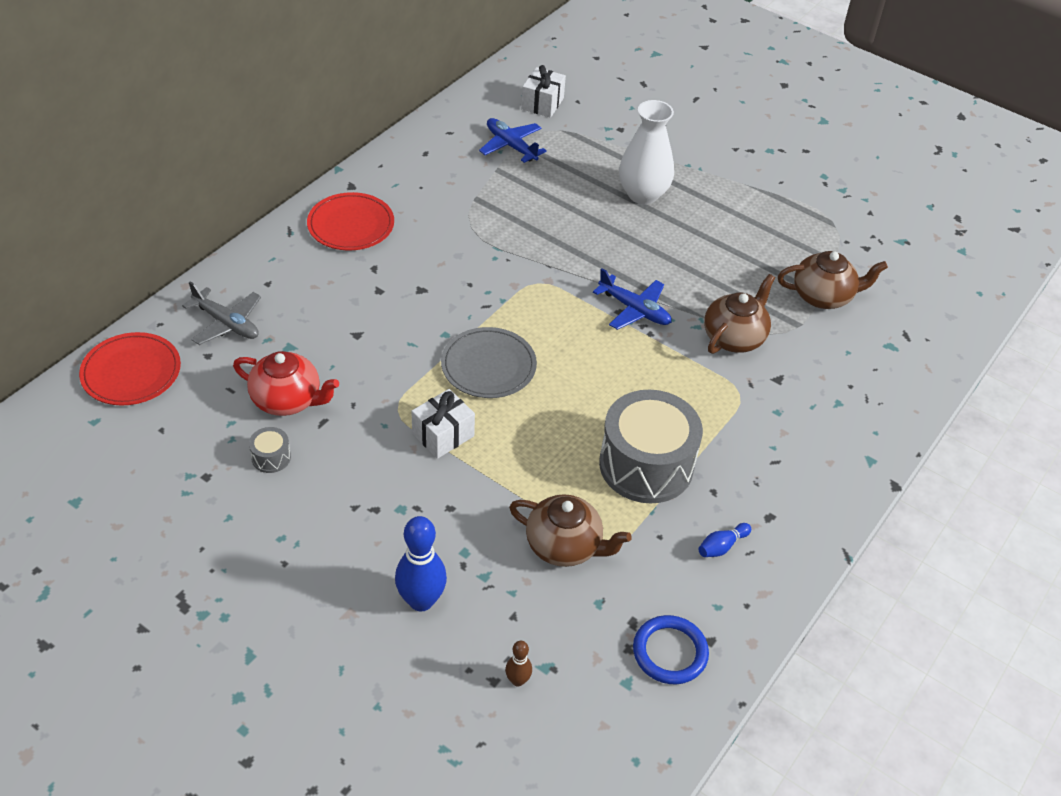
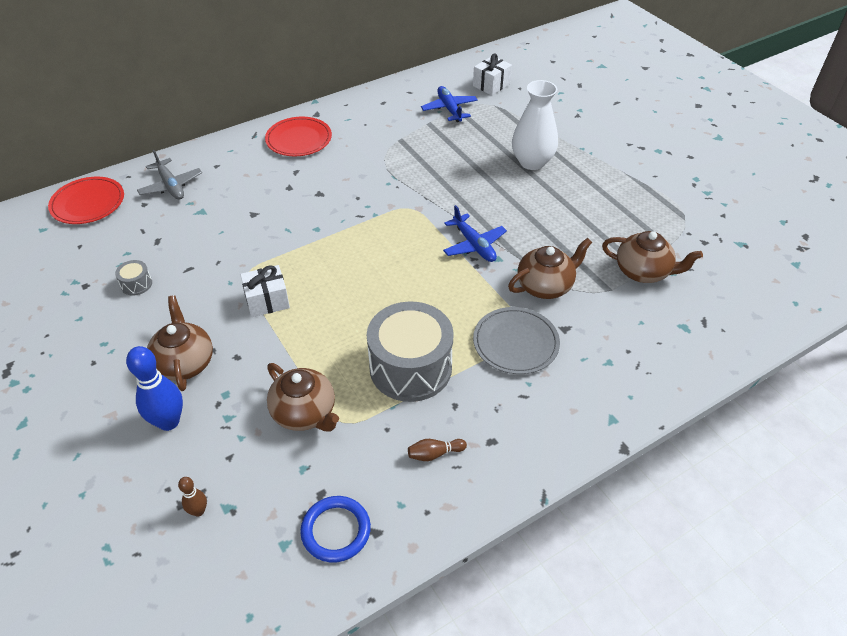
camera: 25 degrees right, 0 degrees up
red teapot [233,351,339,416] -> none
grey plate [441,327,537,398] -> grey plate moved to [473,307,560,374]
blue bowling pin [698,523,751,557] -> brown bowling pin [408,439,467,461]
none -> brown teapot [147,295,213,391]

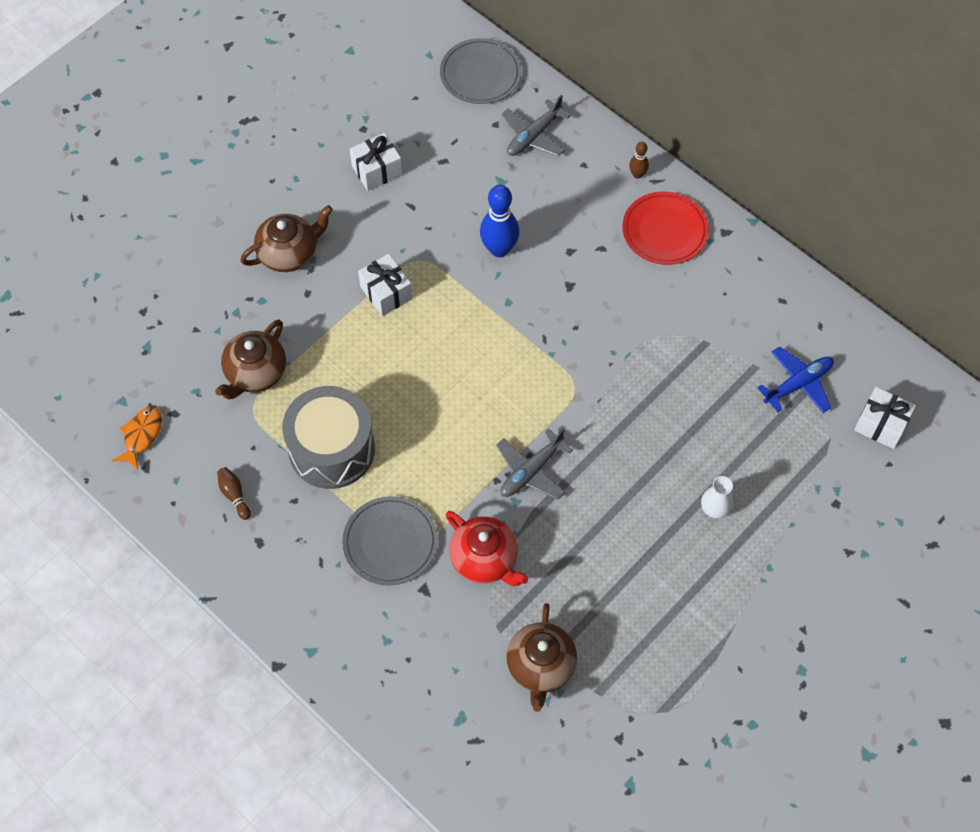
camera: 75 degrees right, 15 degrees up
red plate [48,177,124,224] -> grey plate [440,38,521,104]
grey drum [115,260,152,296] -> white gift [350,133,402,191]
blue bowling pin [126,346,183,431] -> blue bowling pin moved to [480,185,519,257]
brown bowling pin [178,477,207,517] -> brown bowling pin moved to [629,142,649,179]
blue ring [300,496,371,563] -> orange fish [112,407,162,470]
blue plane [443,205,507,262] -> grey plane [496,428,573,500]
brown teapot [508,238,592,299] -> red teapot [446,511,528,586]
white vase [512,80,558,170] -> white vase [701,476,733,518], size x0.51

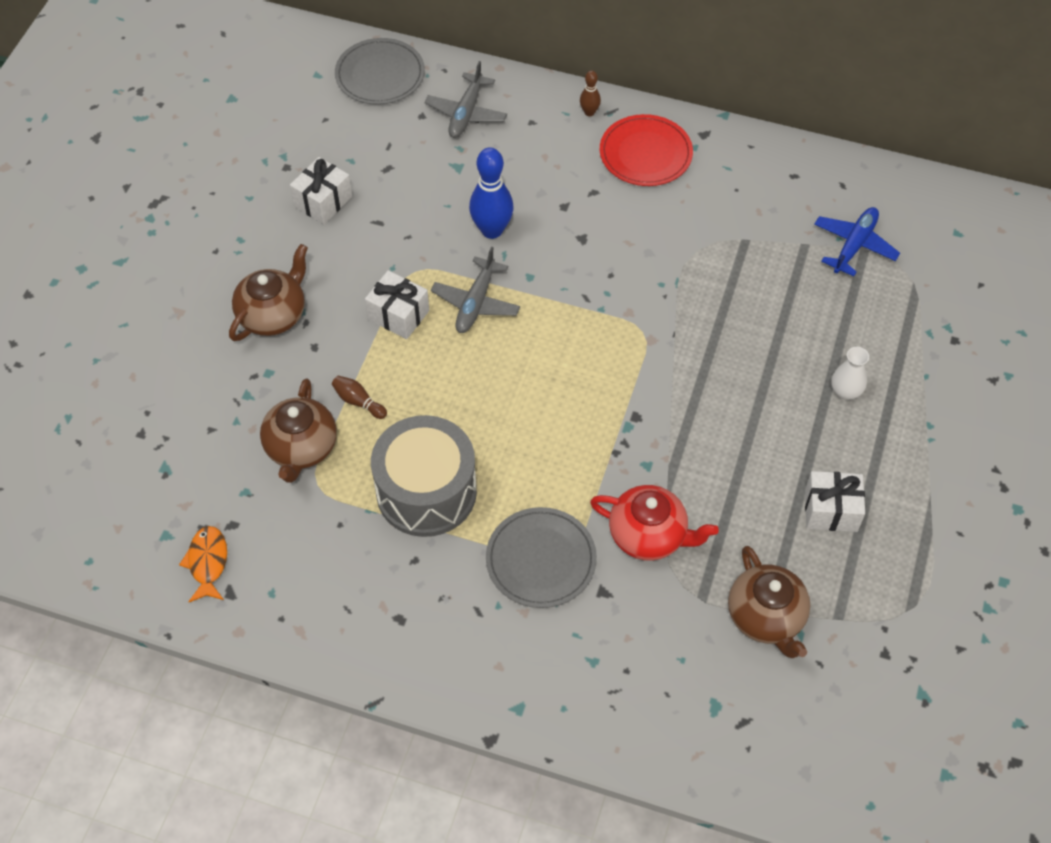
camera: 25 degrees left, 5 degrees down
brown bowling pin [217,467,251,520] -> brown bowling pin moved to [332,376,387,419]
grey plane [496,428,573,500] -> grey plane moved to [431,246,520,333]
white gift [854,387,916,449] -> white gift moved to [805,471,865,532]

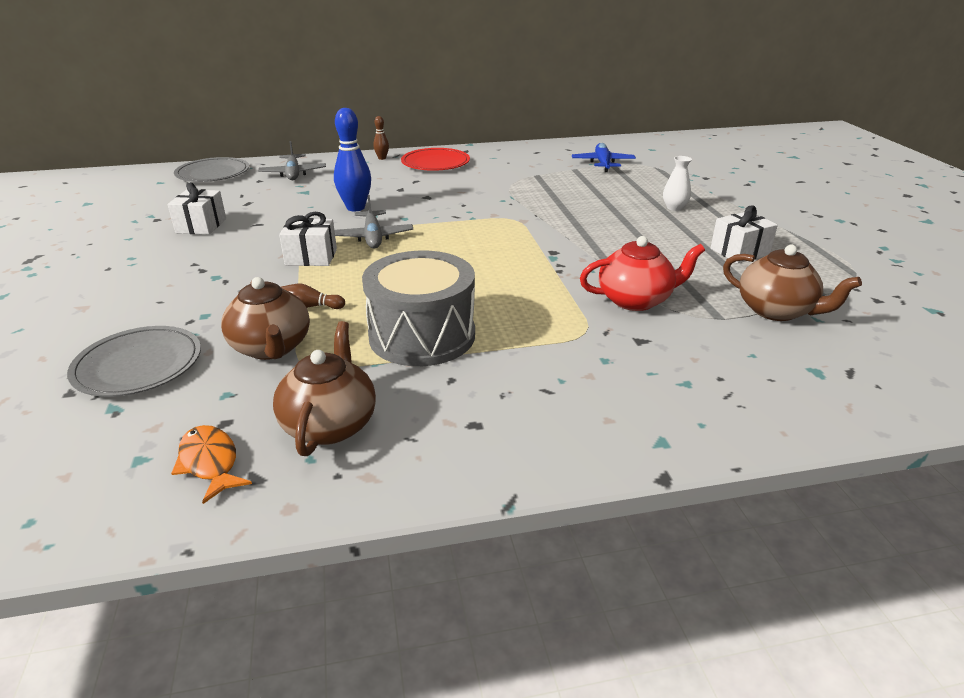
camera: 30 degrees left, 25 degrees down
brown teapot [229,244,308,341] -> brown teapot moved to [273,321,376,456]
grey plate [486,507,597,608] -> grey plate moved to [67,326,201,397]

